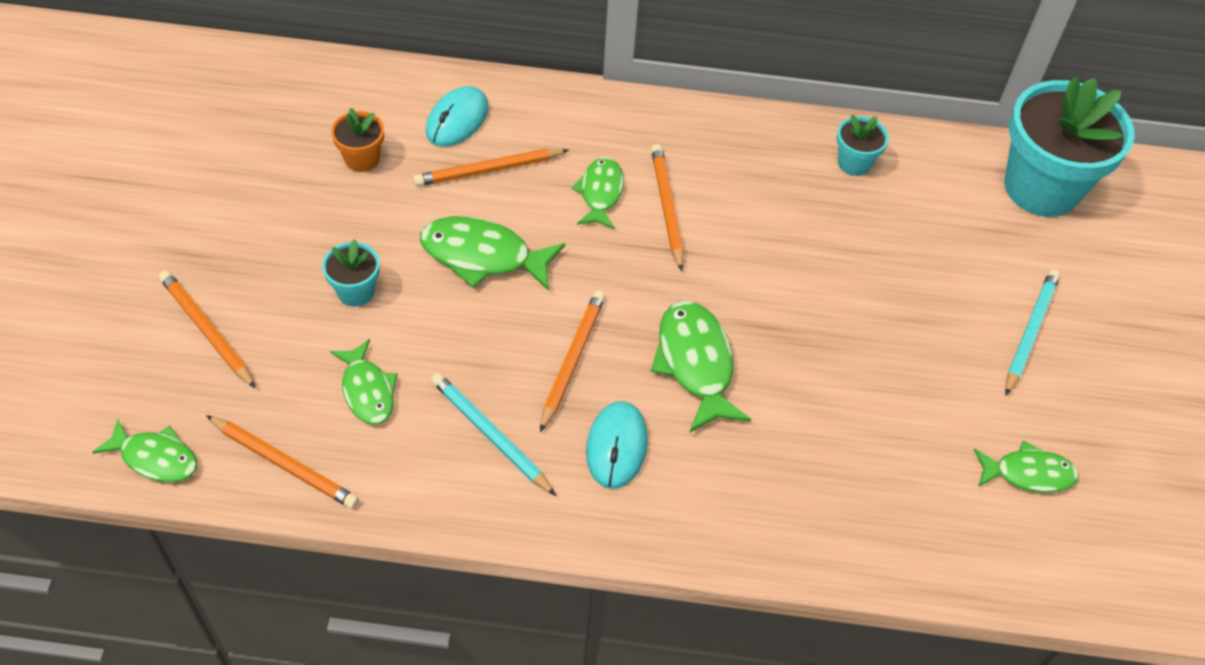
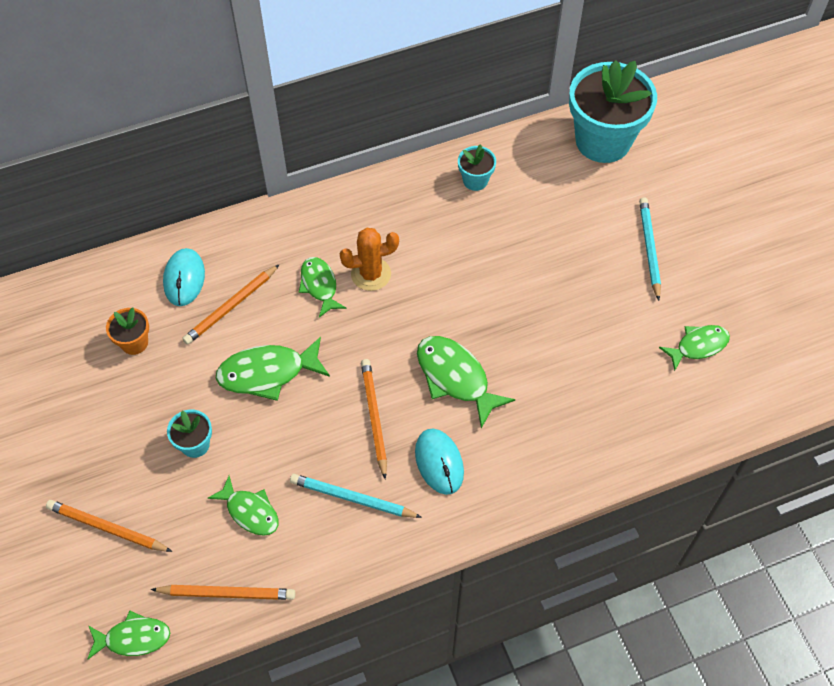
camera: 25 degrees left, 5 degrees up
orange pencil [651,144,684,271] -> orange cactus [340,228,399,291]

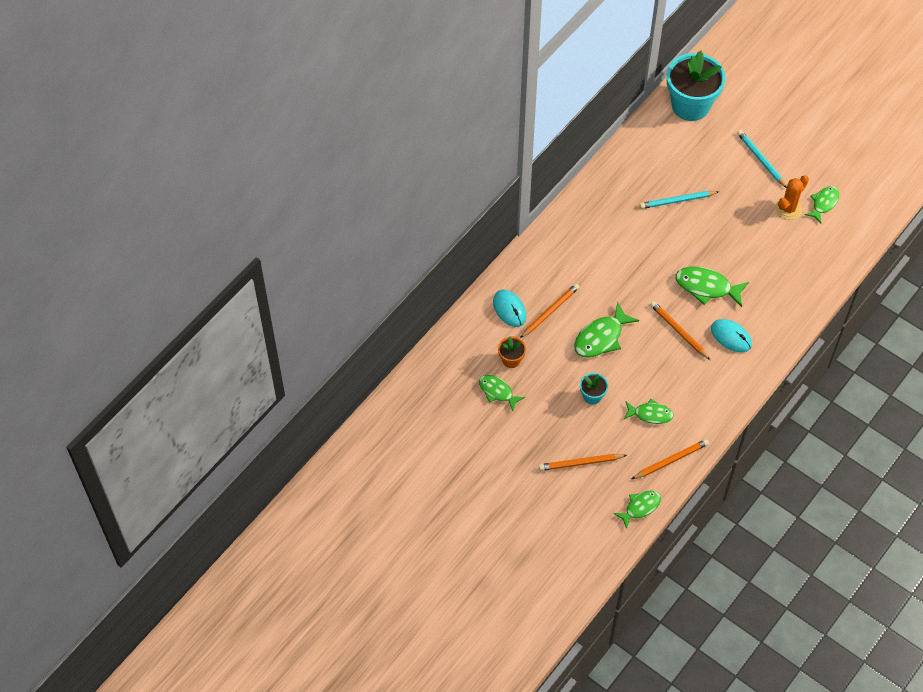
camera: 30 degrees left, 0 degrees up
orange pencil [182,264,280,345] -> orange pencil turned 150 degrees counterclockwise [520,283,579,338]
turquoise pencil [290,474,422,518] -> turquoise pencil moved to [640,191,719,209]
green fish [299,257,346,317] -> green fish moved to [479,375,525,411]
orange cactus [340,228,399,291] -> orange cactus moved to [775,175,809,220]
turquoise flower pot [458,144,496,191] -> none

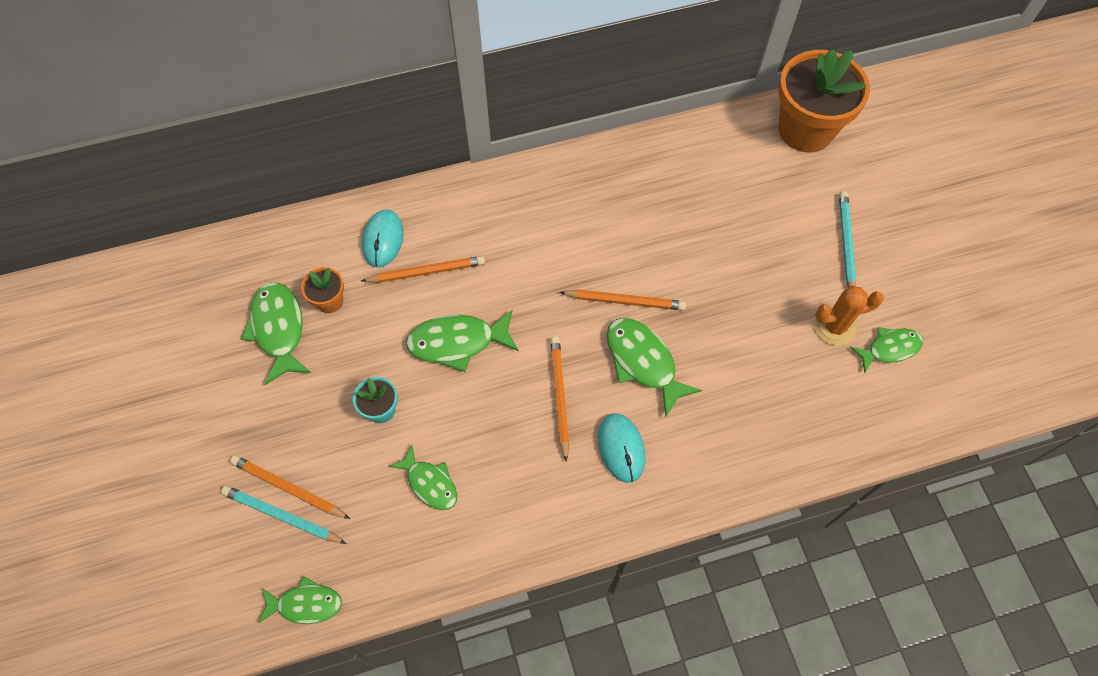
camera: 35 degrees right, 5 degrees up
green fish [479,375,525,411] -> green fish [241,282,311,385], size x1.53
orange pencil [632,439,709,479] -> orange pencil moved to [559,289,686,310]
turquoise pencil [640,191,719,209] -> turquoise pencil moved to [221,486,347,544]
turquoise flower pot [667,51,726,121] -> orange flower pot [778,49,870,152]

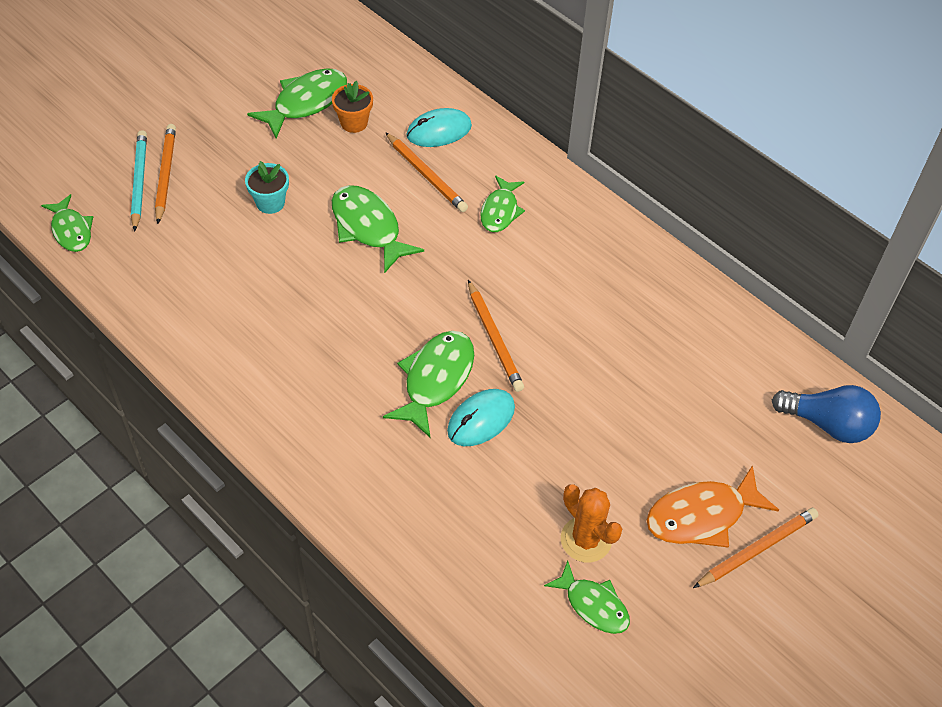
camera: 60 degrees right, 10 degrees down
green fish [389,445,457,510] -> green fish moved to [481,175,525,232]
orange pencil [550,336,569,462] -> orange pencil moved to [693,508,818,588]
turquoise mouse [598,413,645,483] -> turquoise mouse moved to [447,389,515,446]
orange flower pot [778,49,870,152] -> blue light bulb [772,385,881,443]
turquoise pencil [839,191,856,288] -> orange fish [646,465,779,548]

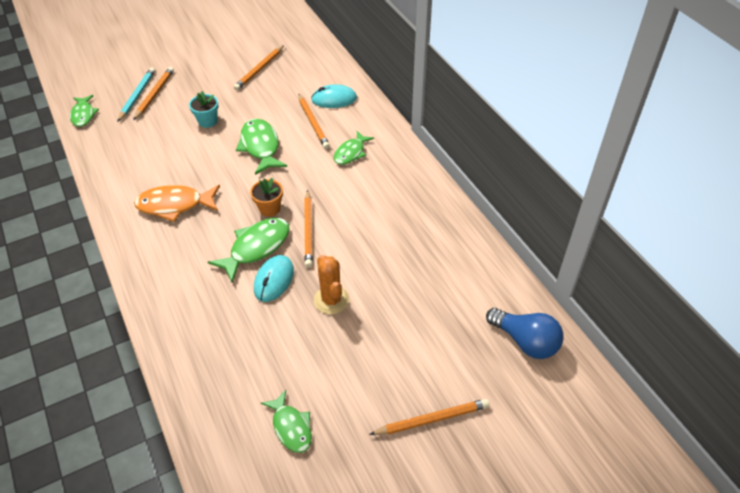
camera: 20 degrees right, 5 degrees down
green fish [247,68,347,139] -> orange pencil [234,45,284,90]
orange flower pot [332,81,373,133] -> orange flower pot moved to [250,178,283,217]
turquoise mouse [447,389,515,446] -> turquoise mouse turned 45 degrees counterclockwise [254,255,294,302]
orange cactus [561,484,622,563] -> orange cactus moved to [314,255,349,315]
orange fish [646,465,779,548] -> orange fish moved to [134,185,220,222]

